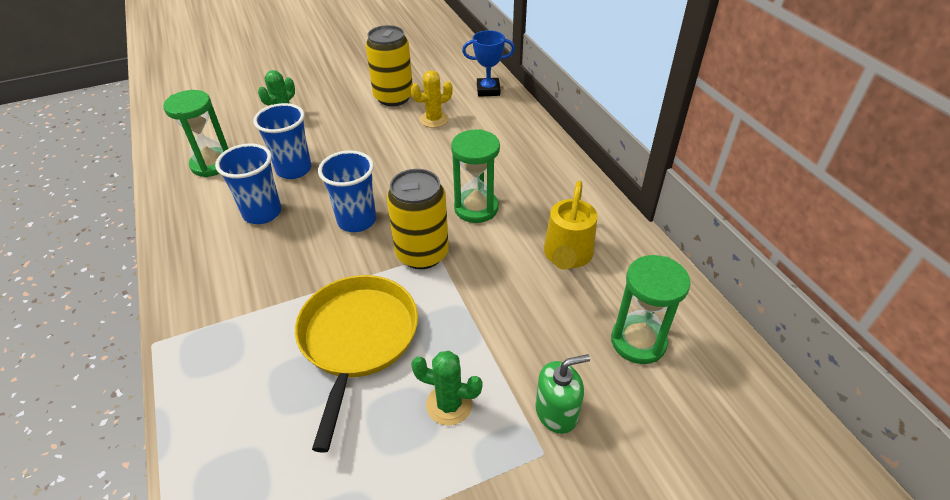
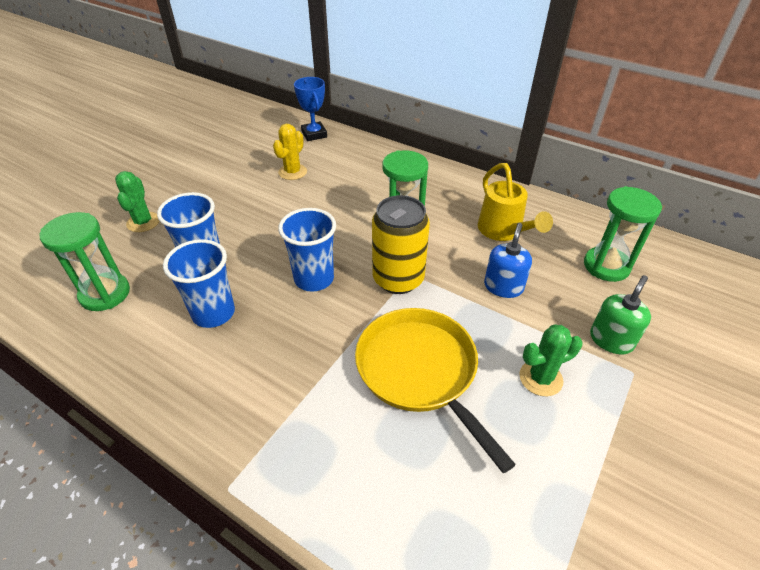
camera: 35 degrees left, 0 degrees up
yellow can [366,25,413,106] -> none
blue trophy [462,30,515,97] -> blue trophy turned 75 degrees counterclockwise [294,77,327,141]
none -> blue soap dispenser [484,223,532,298]

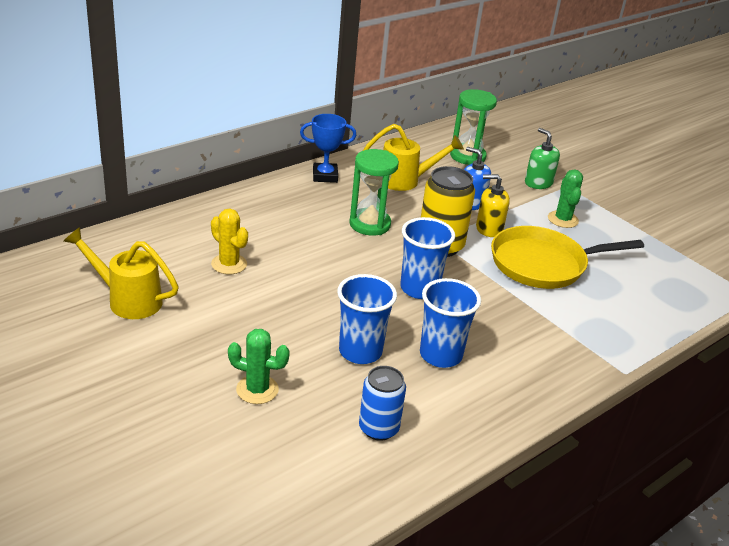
camera: 75 degrees left, 10 degrees down
green hourglass [40,212,130,311] -> blue can [359,366,406,441]
blue trophy [294,77,327,141] -> blue trophy moved to [300,114,356,183]
none -> yellow watering can [64,227,179,319]
none -> yellow soap dispenser [476,174,510,237]

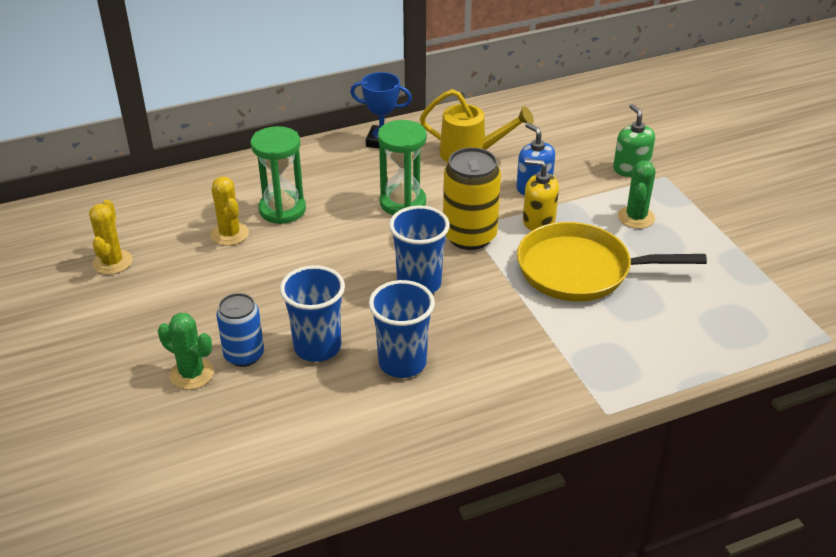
camera: 20 degrees right, 5 degrees up
yellow watering can [64,227,179,319] -> yellow cactus [89,200,132,275]
blue can [359,366,406,441] -> blue can moved to [216,293,264,367]
green hourglass [450,89,497,165] -> green hourglass moved to [251,126,306,224]

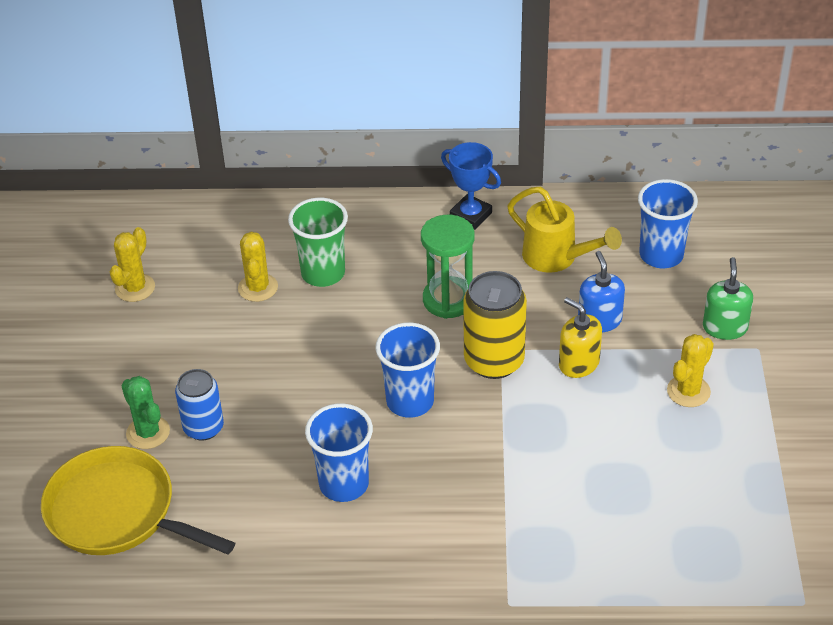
camera: 25 degrees right, 5 degrees up
green hourglass [251,126,306,224] -> green cup [288,198,348,287]
blue cup [280,265,345,362] -> blue cup moved to [638,179,698,268]
yellow pan [517,222,707,301] -> yellow pan moved to [41,446,235,555]
green cactus [618,161,656,229] -> yellow cactus [667,334,714,407]

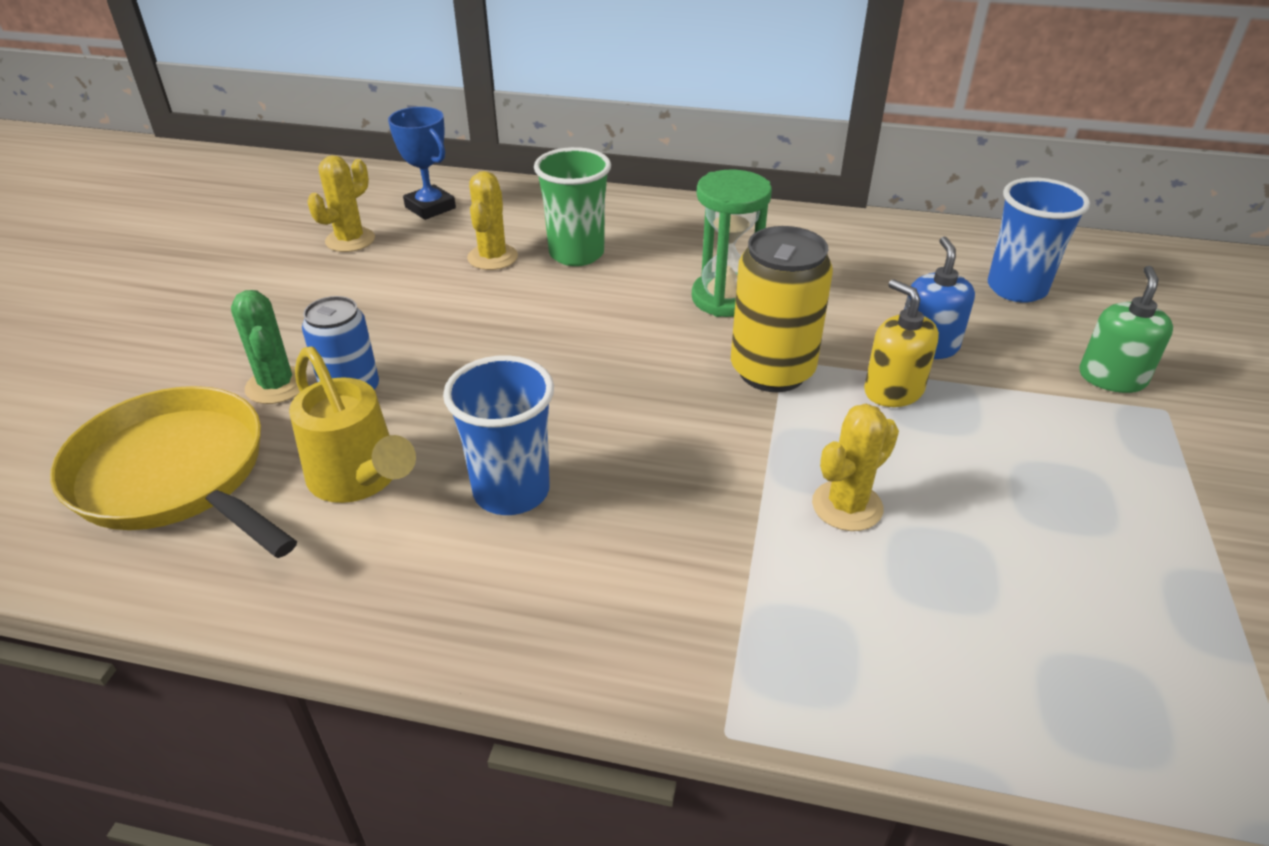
camera: 10 degrees right, 5 degrees down
blue cup [375,323,440,418] -> none
blue trophy [441,142,501,230] -> blue trophy moved to [388,107,456,220]
yellow watering can [507,187,622,273] -> yellow watering can moved to [289,347,416,503]
yellow cactus [667,334,714,407] -> yellow cactus moved to [812,404,899,531]

